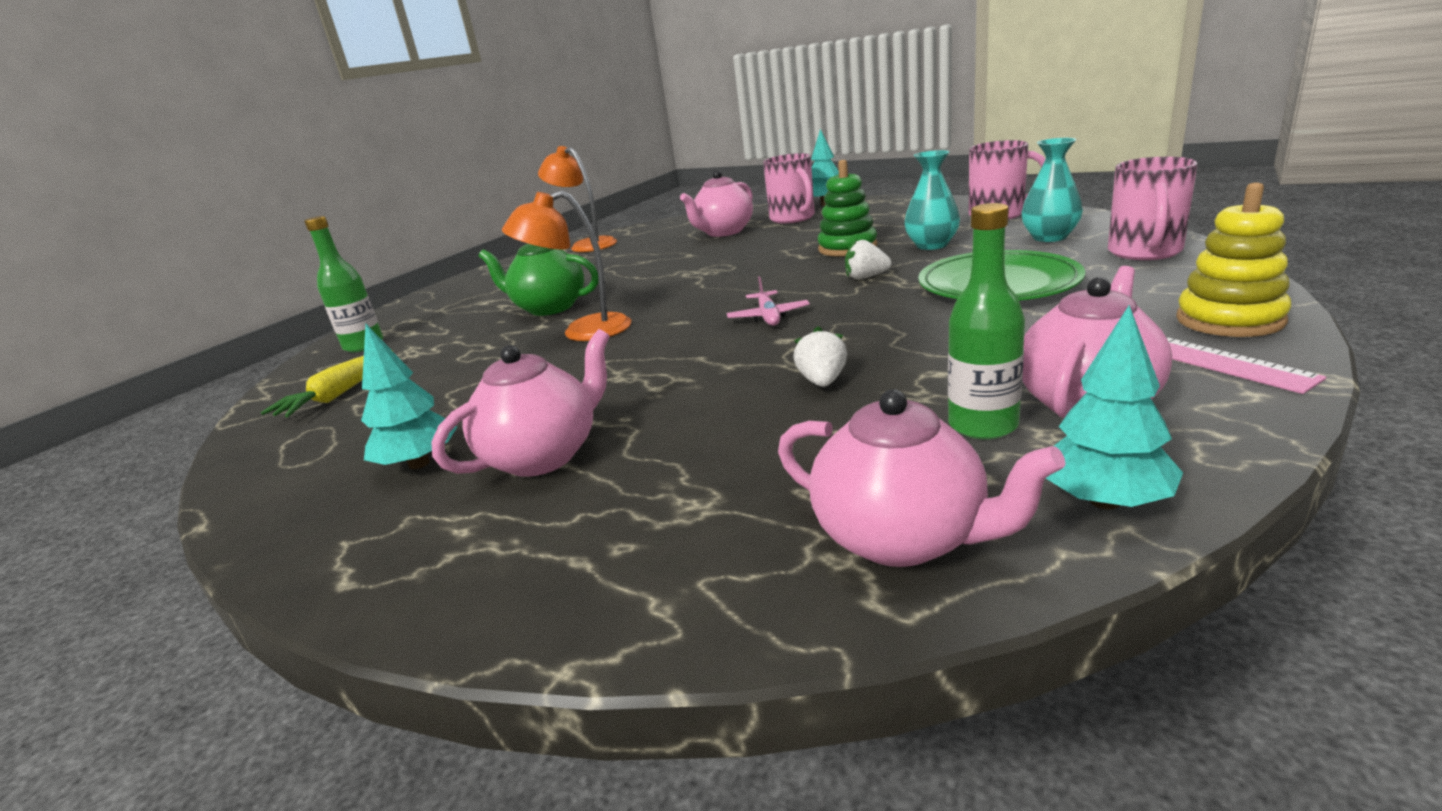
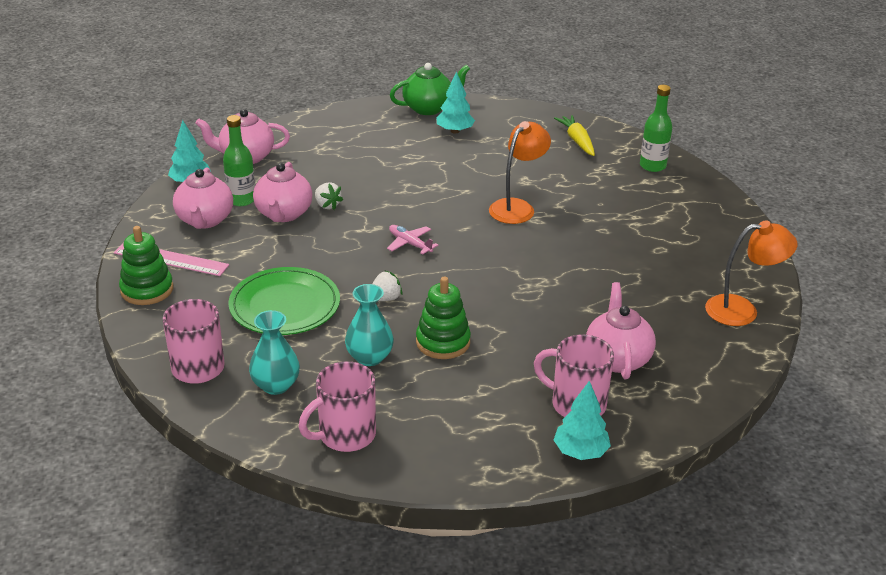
camera: 135 degrees right, 10 degrees up
pink teapot [431,329,610,477] -> pink teapot moved to [253,162,312,222]
green teapot [479,244,599,316] -> green teapot moved to [390,63,470,115]
yellow stacking toy [1176,183,1291,337] -> green stacking toy [119,226,173,305]

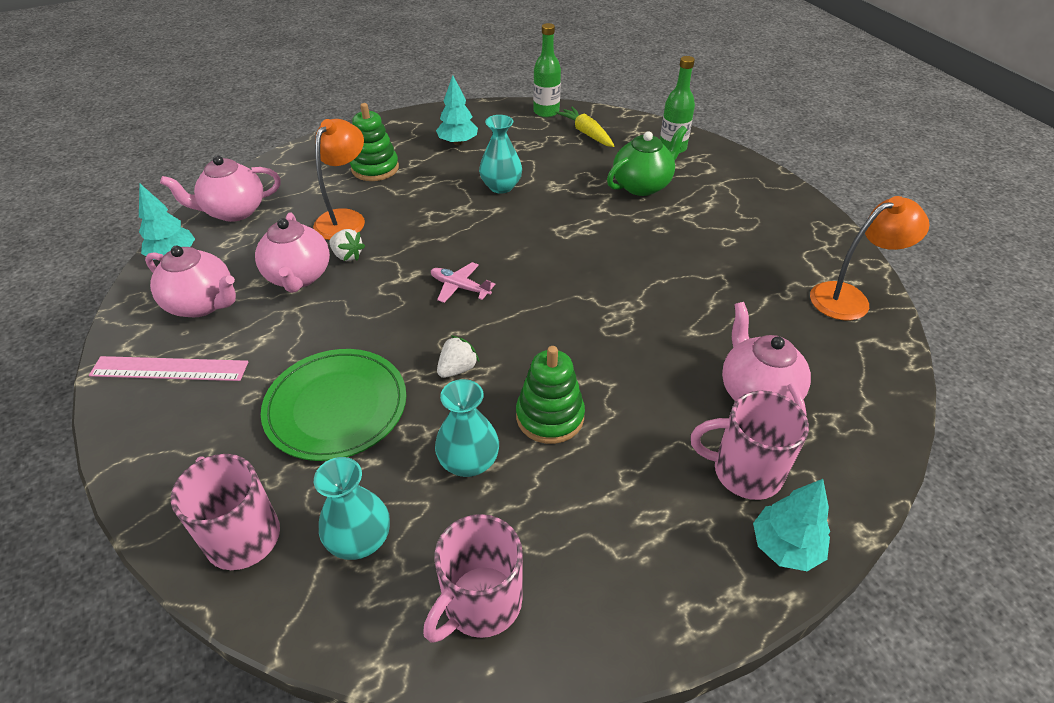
camera: 15 degrees left, 10 degrees up
green stacking toy [119,226,173,305] -> green stacking toy moved to [350,103,399,181]
pink teapot [173,167,233,229] -> pink teapot turned 45 degrees counterclockwise [145,246,236,317]
green bottle [223,115,255,206] -> green bottle moved to [533,23,561,117]
green teapot [390,63,470,115] -> green teapot moved to [607,126,687,196]
orange lamp [489,121,551,224] -> orange lamp moved to [313,119,365,240]
none -> turquoise vase [479,115,522,194]

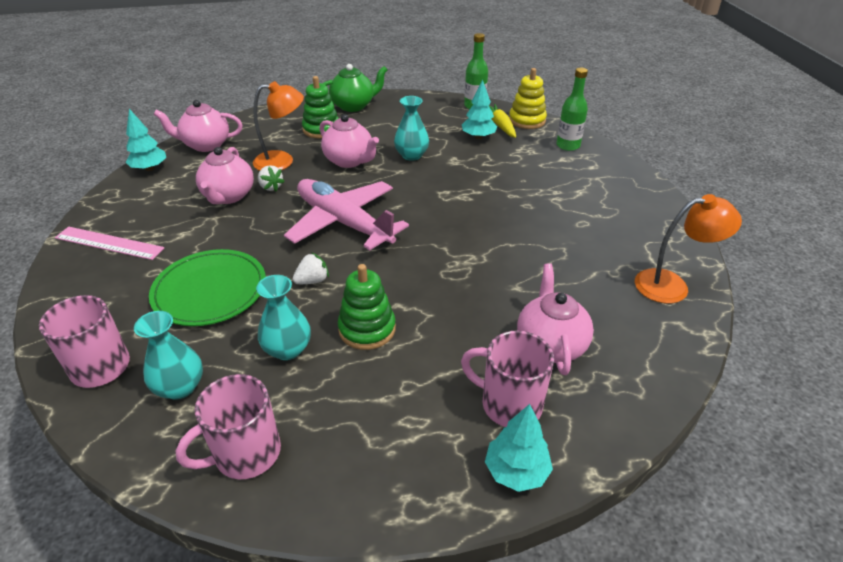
camera: 15 degrees right, 5 degrees down
pink teapot [145,246,236,317] -> pink teapot moved to [320,114,379,168]
orange lamp [313,119,365,240] -> orange lamp turned 45 degrees clockwise [253,81,304,171]
pink plane [431,262,495,303] -> pink plane [284,179,409,251], size x2.43
turquoise tree [436,75,478,145] -> turquoise tree moved to [462,80,497,139]
green teapot [607,126,687,196] -> green teapot moved to [323,64,388,112]
none -> yellow stacking toy [509,68,547,129]

